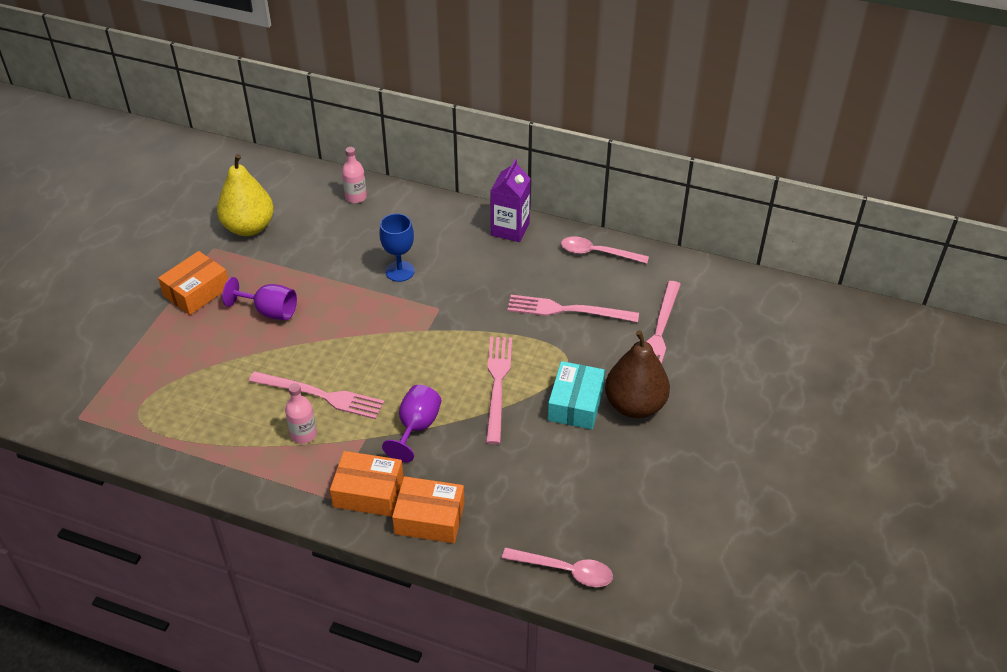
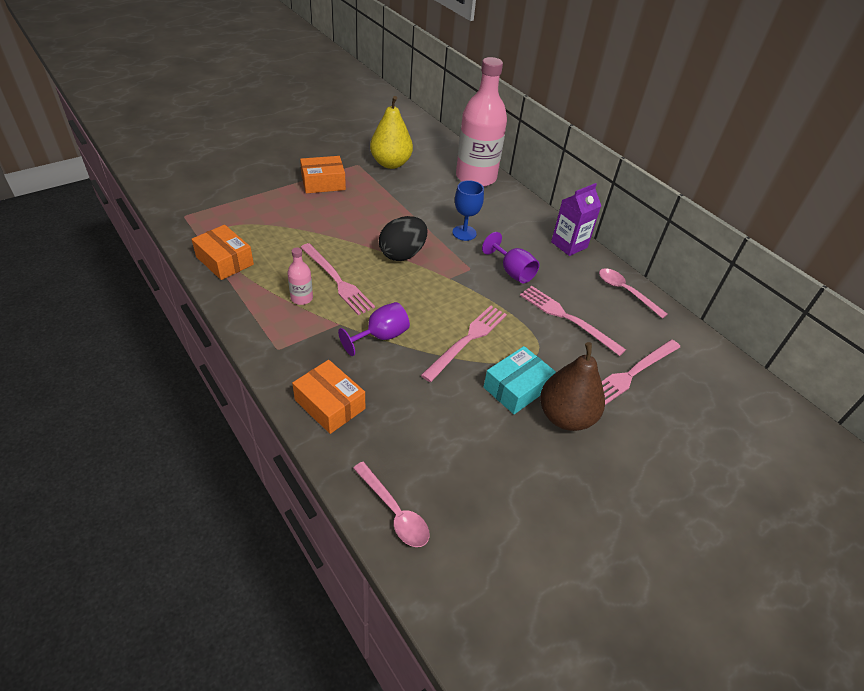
camera: 30 degrees right, 0 degrees up
purple goblet [222,277,297,320] -> purple goblet moved to [482,232,539,283]
orange box [330,451,404,517] -> orange box moved to [192,225,254,280]
pink bottle [342,147,367,203] -> pink bottle [456,57,507,187], size x2.42
none -> black egg [379,216,427,261]

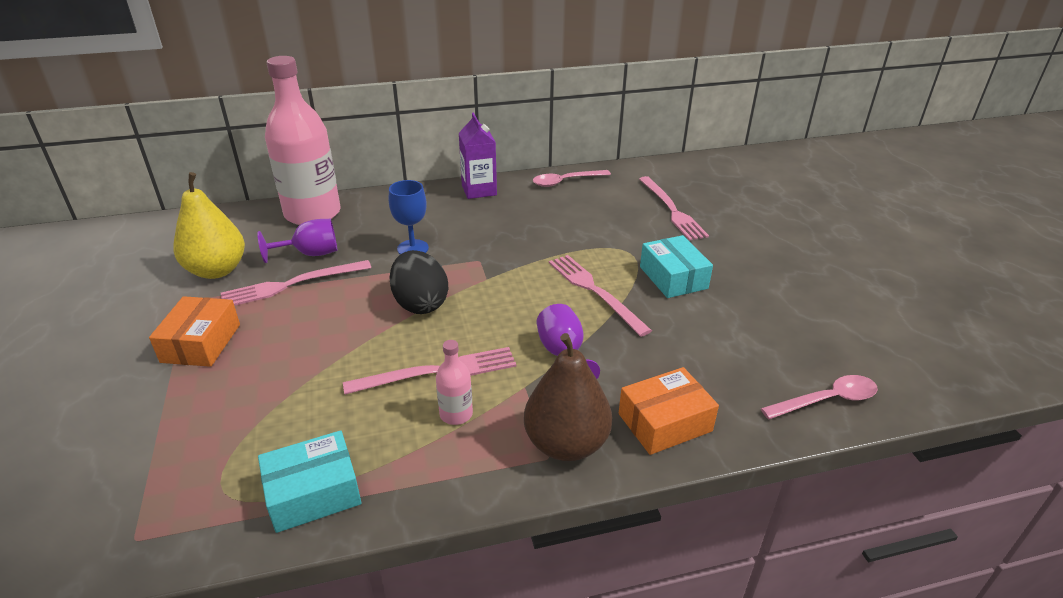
camera: 65 degrees left, 10 degrees down
orange box [192,225,254,280] -> turquoise box [258,430,361,533]
purple goblet [482,232,539,283] -> purple goblet moved to [257,219,337,263]
pink fork [520,286,626,356] -> pink fork moved to [221,260,371,306]
brown pear [540,342,605,431] -> brown pear moved to [524,333,612,461]

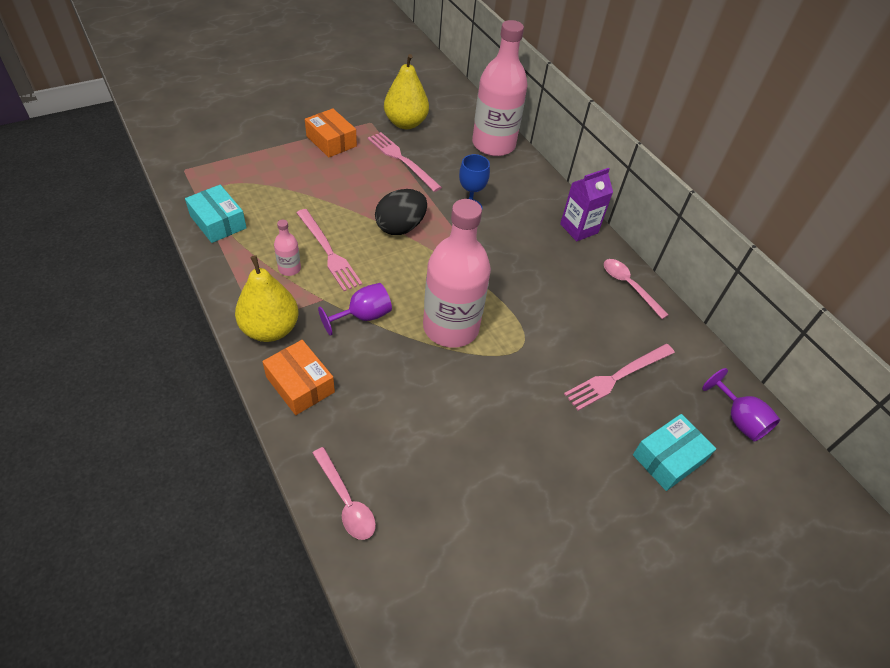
camera: 70 degrees right, 15 degrees up
orange box [149,296,240,367] -> orange box turned 60 degrees clockwise [305,108,357,157]
purple goblet [257,219,337,263] -> purple goblet moved to [702,368,780,442]
brown pear [524,333,612,461] -> yellow pear [235,255,299,342]
pink fork [549,255,652,337] -> pink bottle [423,199,491,348]
turquoise box [640,235,713,298] -> turquoise box moved to [633,414,716,491]

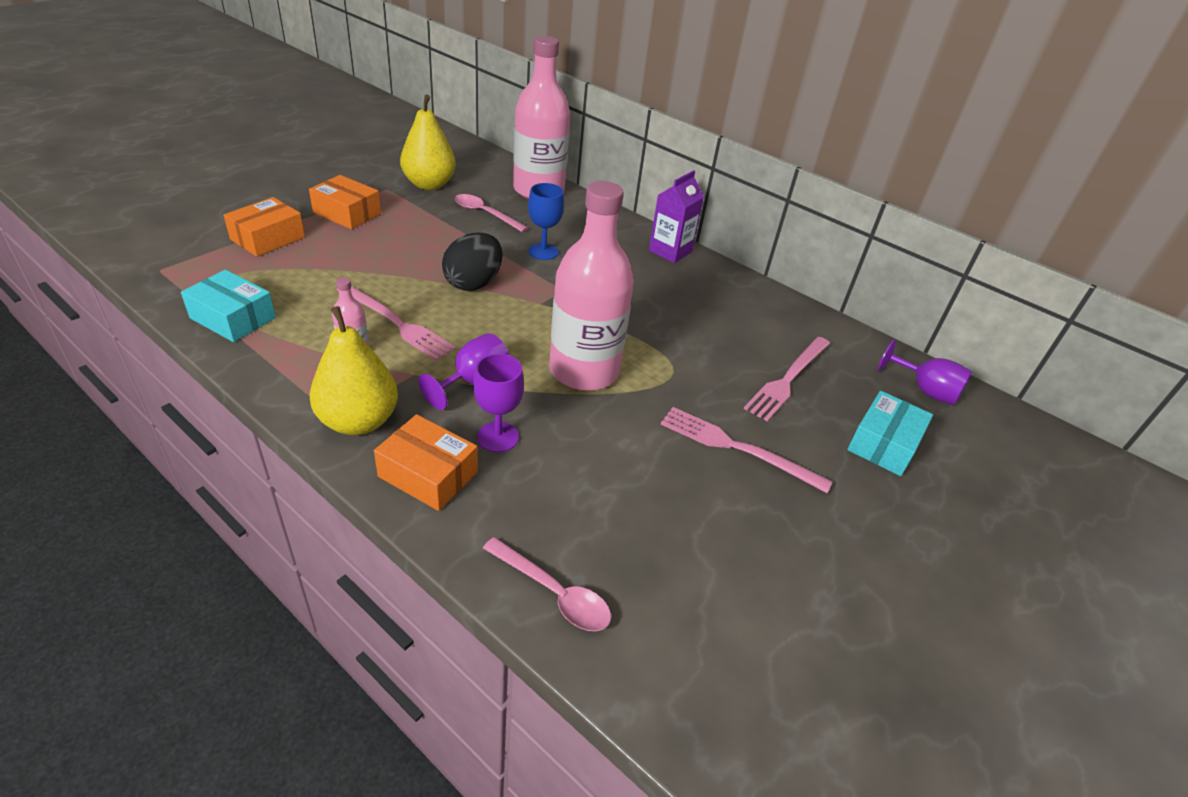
camera: 20 degrees left, 10 degrees down
pink fork [367,132,442,192] -> pink fork moved to [661,407,833,493]
pink spoon [604,259,669,319] -> pink spoon moved to [455,194,528,232]
none -> orange box [223,197,305,257]
none -> purple goblet [473,354,524,453]

